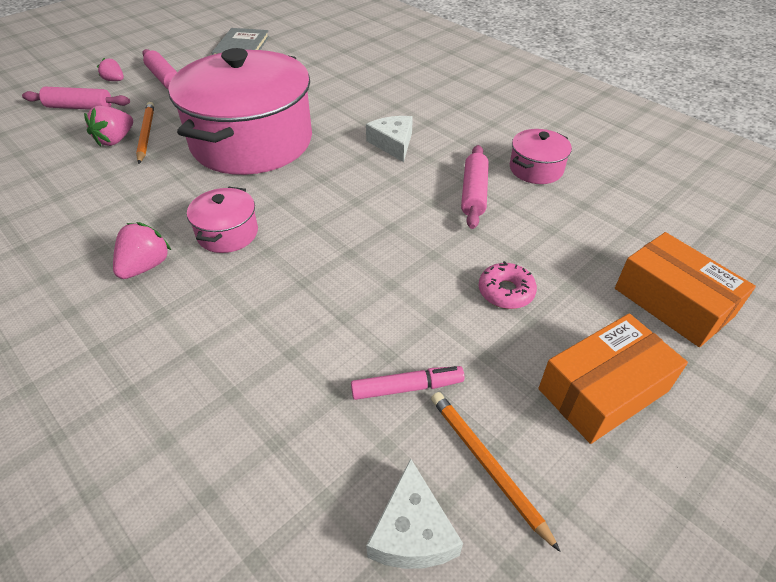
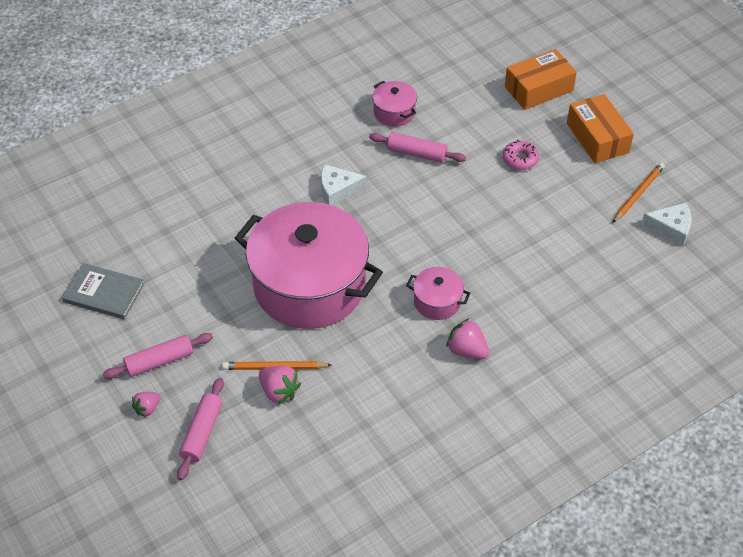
camera: 80 degrees left, 5 degrees up
pink marker [351,366,464,400] -> none
orange pencil [431,392,561,552] -> orange pencil turned 150 degrees clockwise [613,162,665,223]

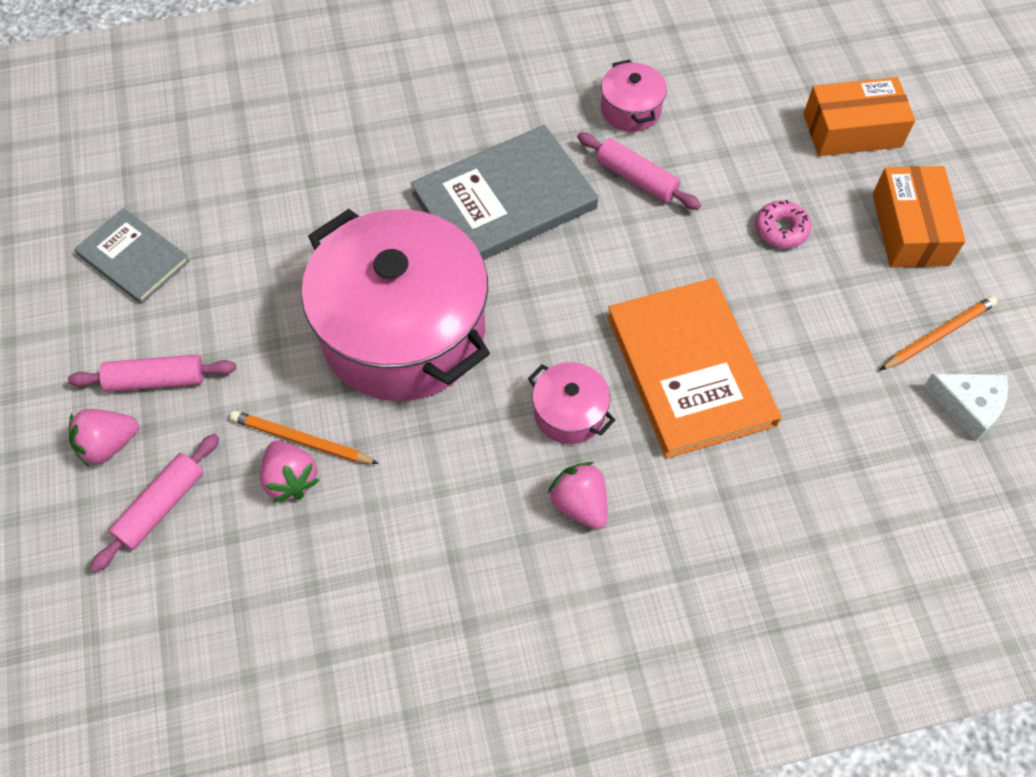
camera: 20 degrees right, 10 degrees up
pink strawberry [132,392,160,417] -> pink strawberry [69,409,139,467], size x1.54
white cheese [321,164,367,205] -> grey book [411,125,598,260]
none -> orange book [607,278,781,459]

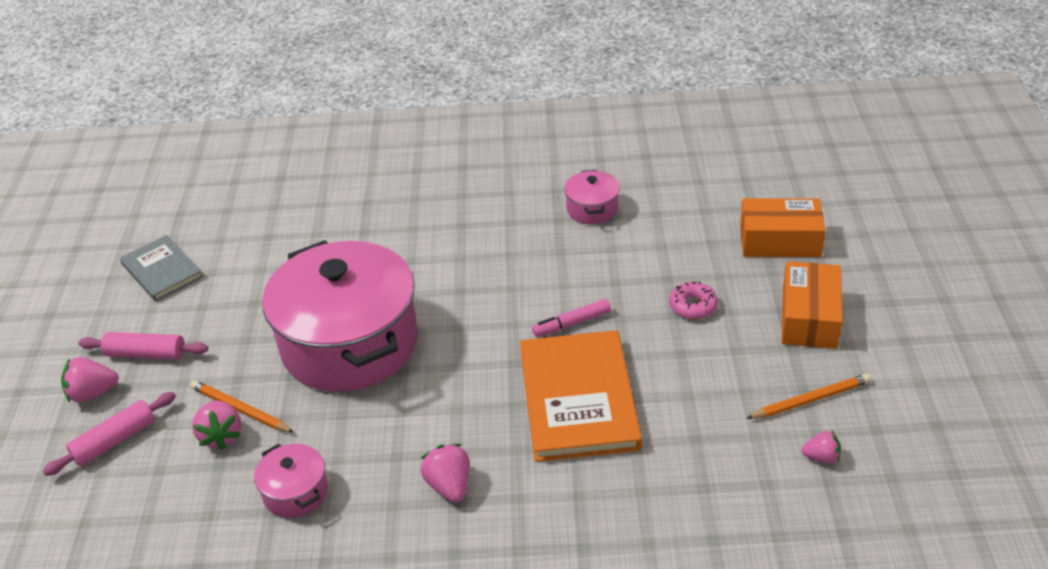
camera: 15 degrees right, 20 degrees down
grey book [411,125,598,260] -> none
pink pot [528,362,615,444] -> pink pot moved to [254,444,328,518]
pink rolling pin [577,132,701,210] -> none
white cheese [923,374,1008,441] -> pink strawberry [801,431,841,464]
none -> pink marker [532,299,611,337]

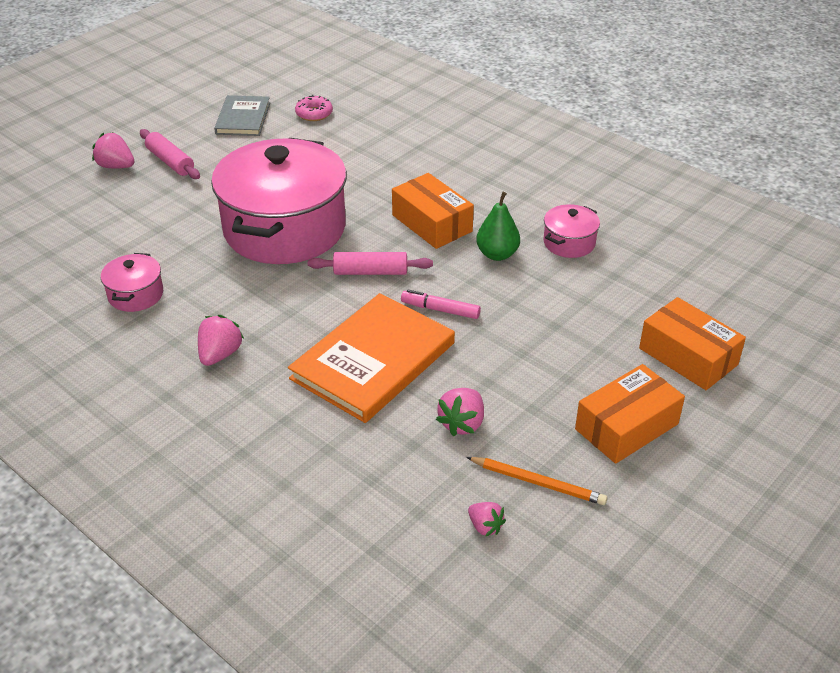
camera: 40 degrees right, 0 degrees up
pink rolling pin [43,392,176,476] -> pink rolling pin moved to [308,252,433,275]
orange pencil [190,380,294,433] -> none
pink strawberry [192,401,241,450] -> pink strawberry moved to [436,388,484,436]
pink donut [669,281,718,319] -> pink donut moved to [295,95,333,121]
none -> orange box [392,173,474,249]
none -> green pear [476,192,520,261]

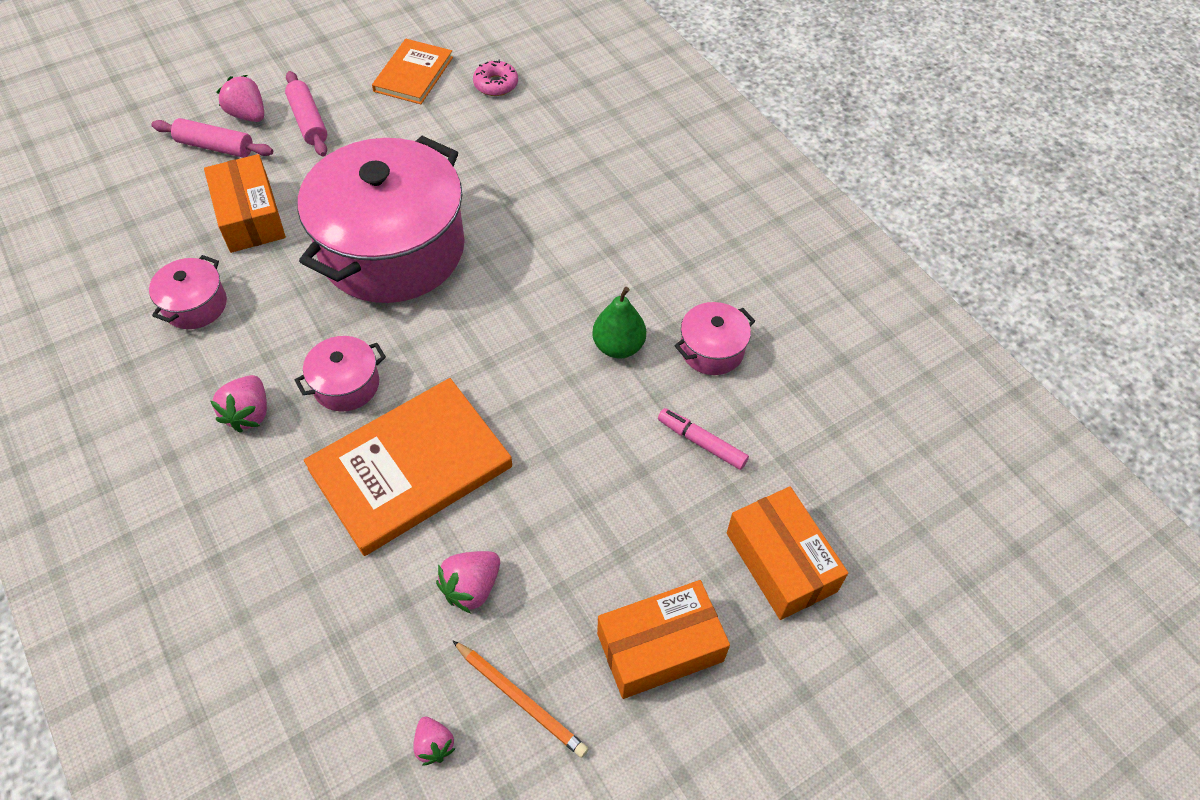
camera: 15 degrees right, 15 degrees up
pink strawberry [198,315,244,366] -> pink strawberry turned 150 degrees clockwise [210,375,267,433]
grey book [214,95,270,136] -> orange book [372,39,453,104]
pink rolling pin [308,252,433,275] -> pink rolling pin moved to [151,118,273,158]
orange box [392,173,474,249] -> orange box moved to [204,154,286,253]
pink marker [401,290,481,319] -> pink marker moved to [658,408,749,470]
none -> pink pot [295,336,386,412]

